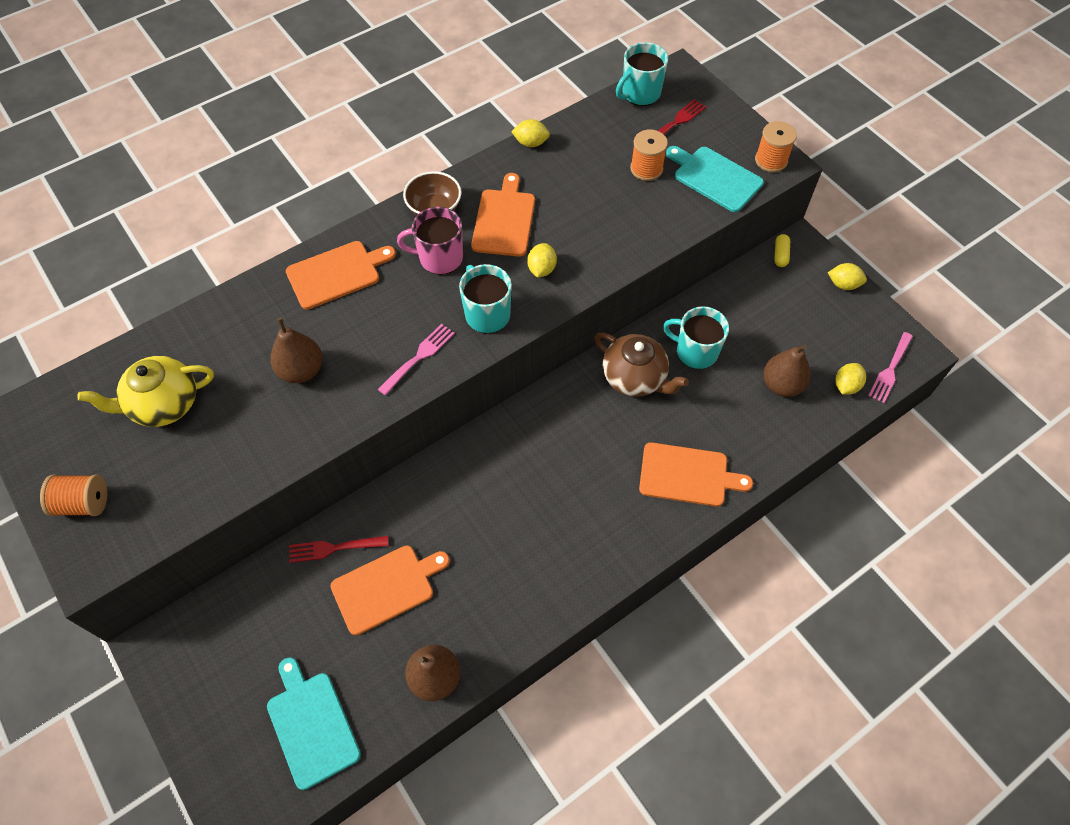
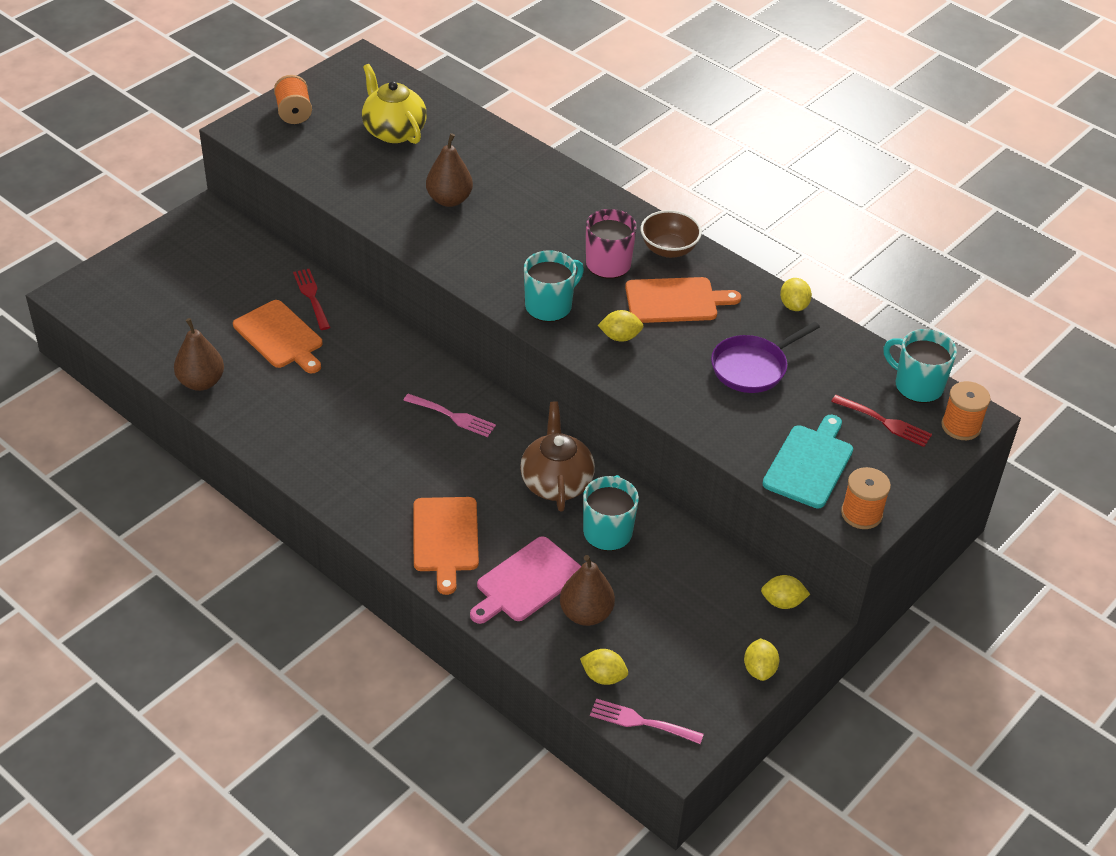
camera: 75 degrees right, 15 degrees down
turquoise cutting board [267,657,361,790] -> none
orange cutting board [286,241,396,310] -> none
pink fork [378,324,455,396] -> pink fork moved to [403,394,496,437]
brown teapot [594,333,689,397] -> brown teapot turned 150 degrees clockwise [520,401,595,512]
orange spool [630,130,668,181] -> orange spool moved to [941,381,991,440]
yellow capsule [774,234,790,267] -> yellow lemon [761,575,810,609]
none -> pink cutting board [470,536,581,624]
none -> purple pan [711,322,820,393]

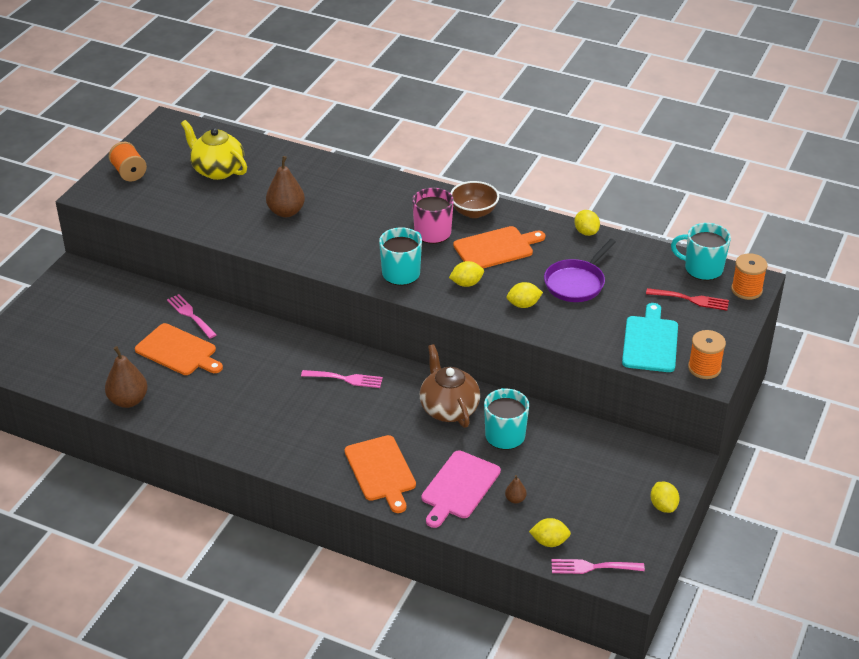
camera: 15 degrees left, 5 degrees down
red fork [293,269,330,330] -> pink fork [167,294,217,339]
brown pear [560,555,615,626] -> brown pear [505,475,527,503], size x0.48
yellow lemon [761,575,810,609] -> yellow lemon moved to [507,282,543,308]

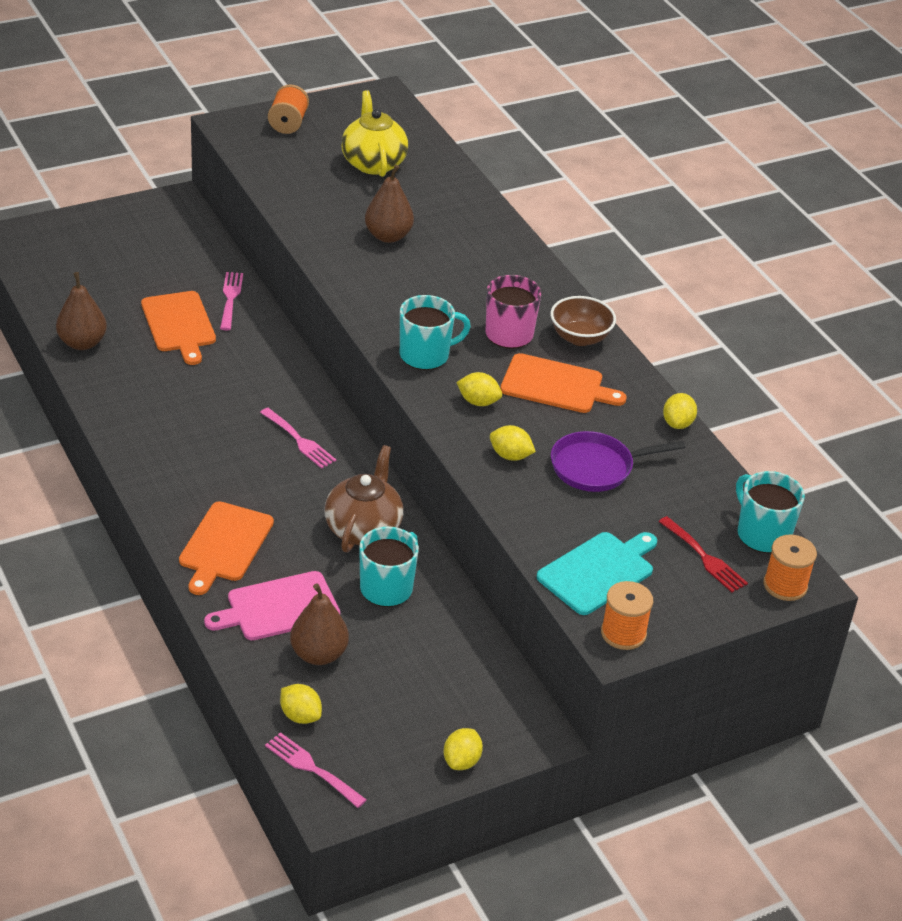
camera: 35 degrees right, 0 degrees up
brown pear [505,475,527,503] -> brown pear [290,583,349,665], size x2.09

